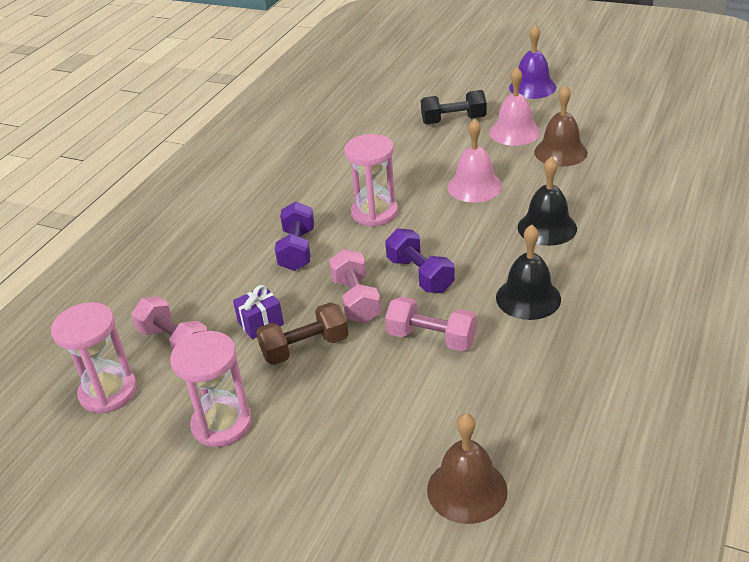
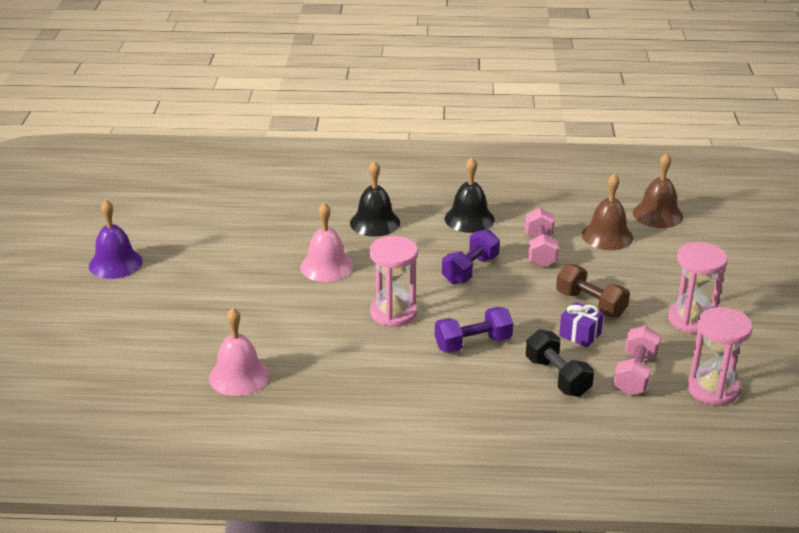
camera: 115 degrees left, 5 degrees down
pink dumbbell [329,249,381,323] -> none
black dumbbell [421,90,487,125] -> black dumbbell moved to [526,329,594,397]
pink bell [490,67,540,146] -> pink bell moved to [209,308,269,396]
brown bell [534,85,588,167] -> brown bell moved to [582,173,633,250]

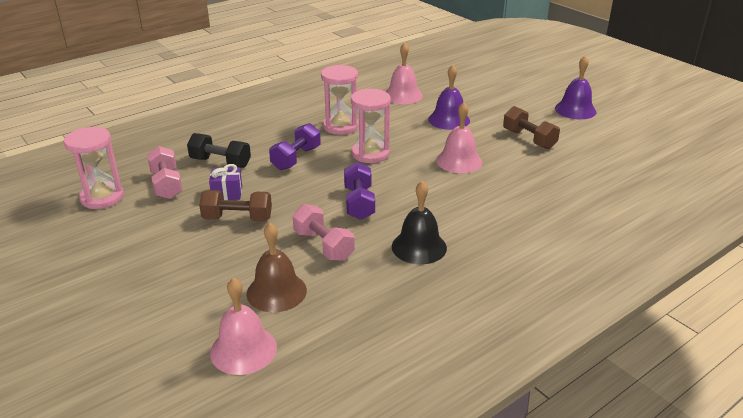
camera: 140 degrees right, 0 degrees up
black bell [350,161,400,237] -> none
brown bell [633,153,683,228] -> pink bell [210,278,277,375]
pink hourglass [668,242,728,334] -> pink hourglass moved to [321,65,359,135]
none -> purple bell [428,65,470,130]
none -> brown dumbbell [503,106,560,149]

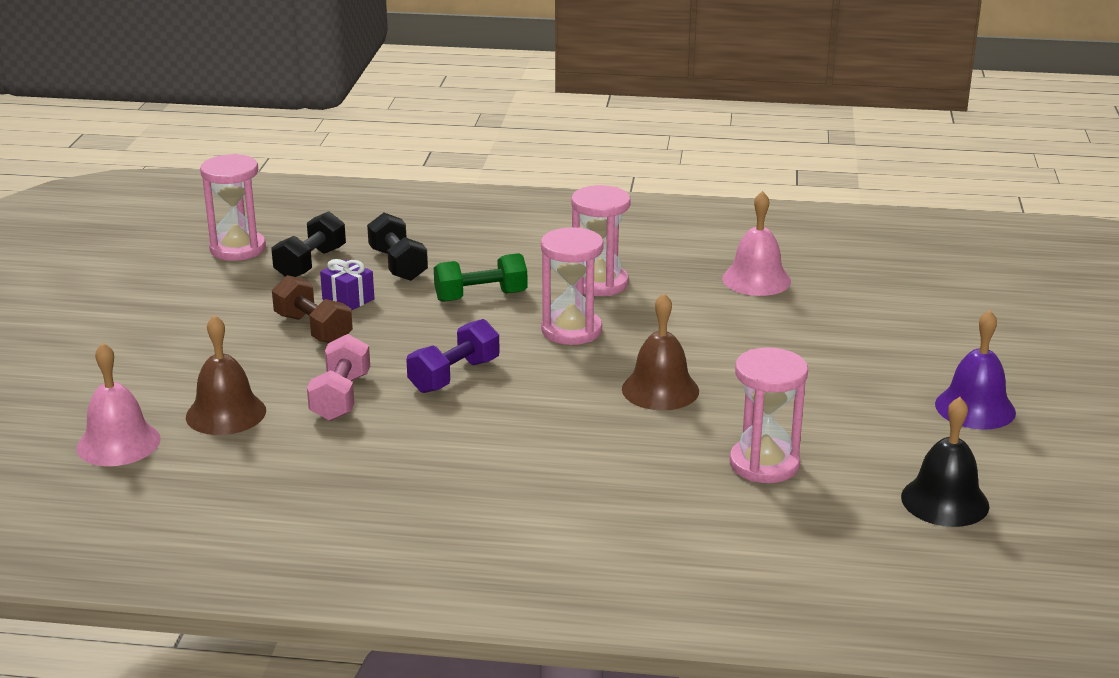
camera: 45 degrees right, 5 degrees down
pink dumbbell [147,146,183,199] -> black dumbbell [272,211,346,277]
purple dumbbell [269,123,321,170] -> green dumbbell [434,253,528,302]
black bell [392,181,447,264] -> black bell moved to [901,397,989,527]
purple bell [428,65,470,130] -> none
pink bell [436,102,482,173] -> brown bell [622,293,699,410]
brown dumbbell [503,106,560,149] -> none
none -> pink hourglass [730,347,808,483]

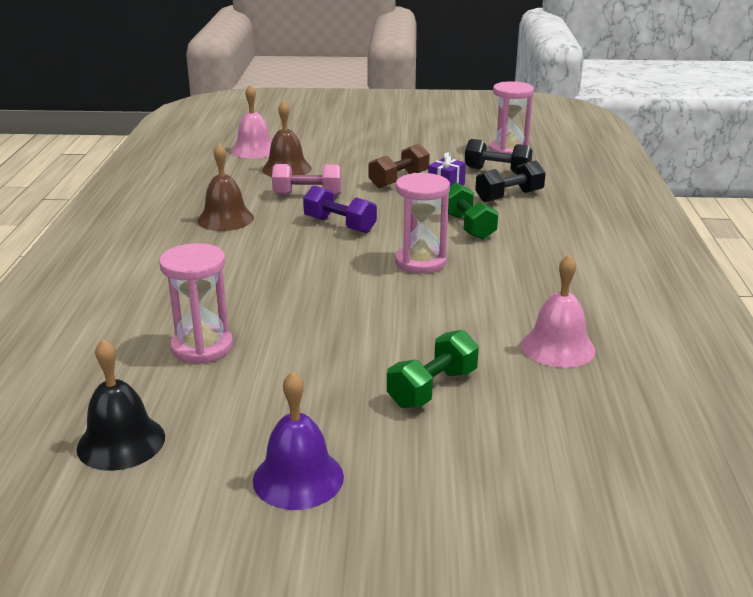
camera: 85 degrees right, 0 degrees up
pink hourglass [571,185,630,296] -> none
brown bell [622,293,699,410] -> brown bell moved to [197,144,254,231]
none -> green dumbbell [387,330,479,408]

